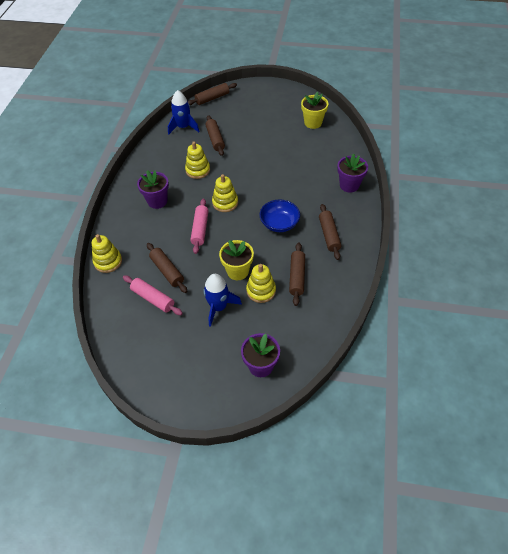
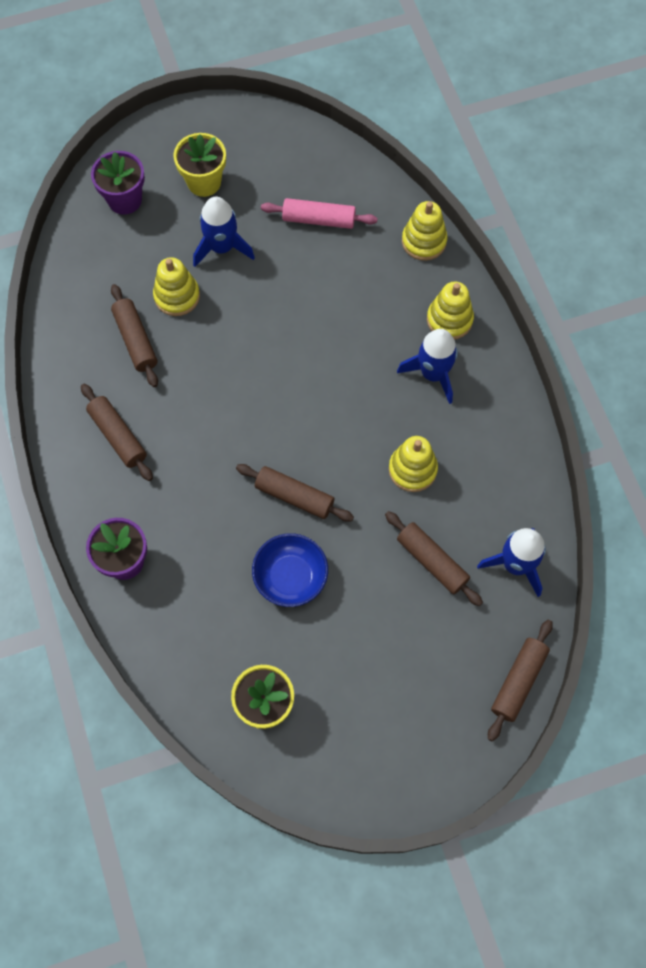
camera: 150 degrees right, 15 degrees up
purple flower pot [137,170,169,209] -> blue rocket [397,329,458,404]
brown rolling pin [147,243,187,293] -> brown rolling pin moved to [236,464,354,522]
pink rolling pin [190,199,209,254] -> none
yellow stacking toy [212,174,238,212] -> yellow stacking toy moved to [427,282,474,340]
yellow flower pot [219,240,254,280] -> yellow flower pot moved to [173,133,226,197]
blue bowl [259,200,300,232] -> blue bowl moved to [252,533,328,607]

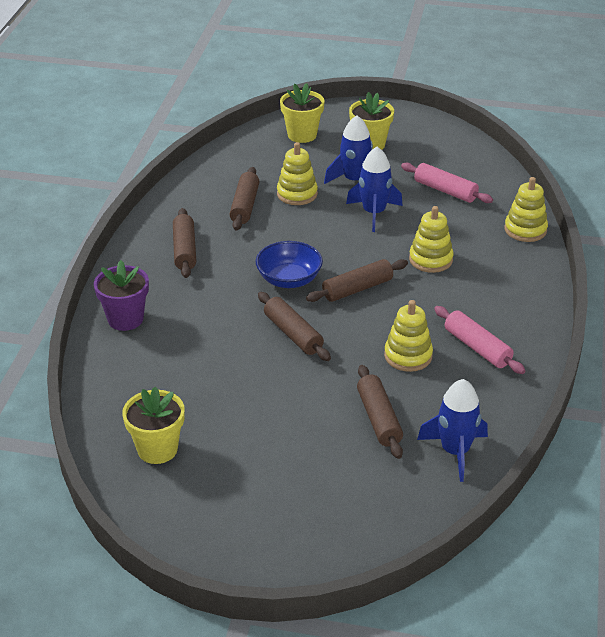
camera: 30 degrees right, 30 degrees down
purple flower pot [91,151,145,215] -> yellow flower pot [280,83,325,143]
blue bowl [252,533,328,607] -> blue bowl moved to [256,241,323,288]
blue rocket [397,329,458,404] -> blue rocket moved to [346,147,403,232]
yellow stacking toy [427,282,474,340] -> yellow stacking toy moved to [409,206,454,273]
brown rolling pin [488,620,553,741] -> brown rolling pin moved to [306,259,408,302]
none -> pink rolling pin [434,306,526,374]

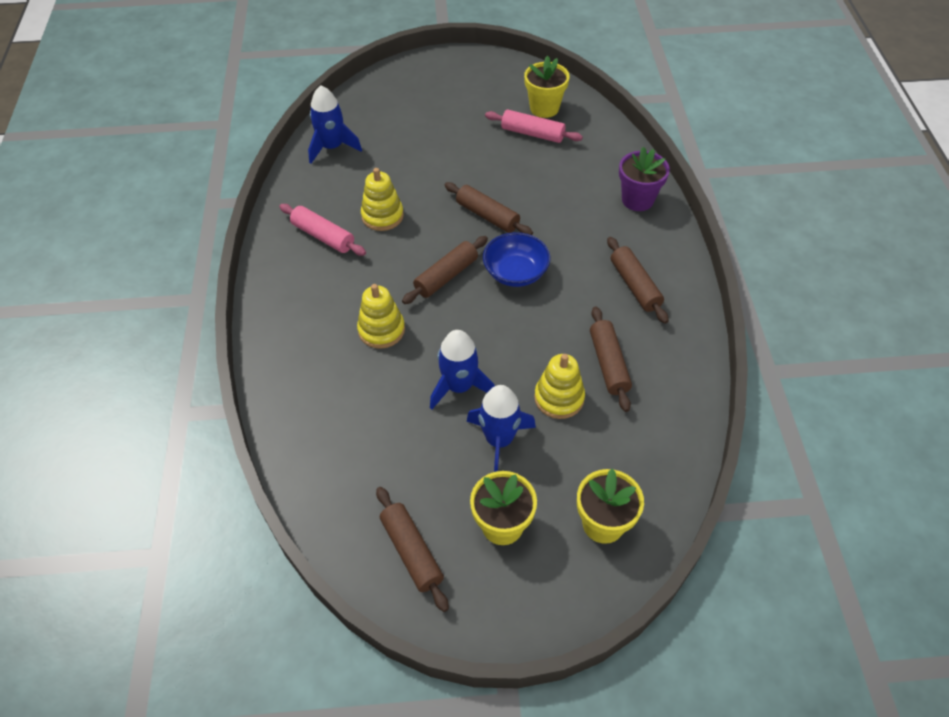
camera: 165 degrees right, 15 degrees up
brown rolling pin [357,365,403,459] -> brown rolling pin moved to [376,487,449,612]
pink rolling pin [401,163,493,203] -> pink rolling pin moved to [485,110,583,143]
yellow stacking toy [504,177,548,242] -> none

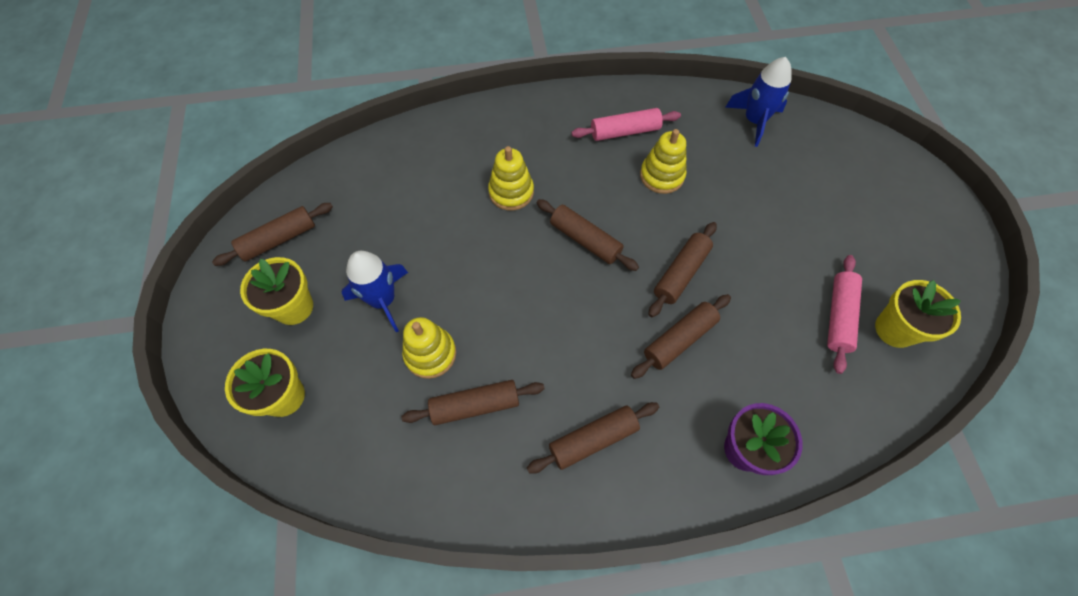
camera: 85 degrees right, 10 degrees up
pink rolling pin [279,204,366,256] -> pink rolling pin turned 45 degrees clockwise [571,108,681,141]
blue rocket [430,330,495,410] -> none
blue bowl [483,232,550,287] -> none
none -> brown rolling pin [631,294,731,379]

